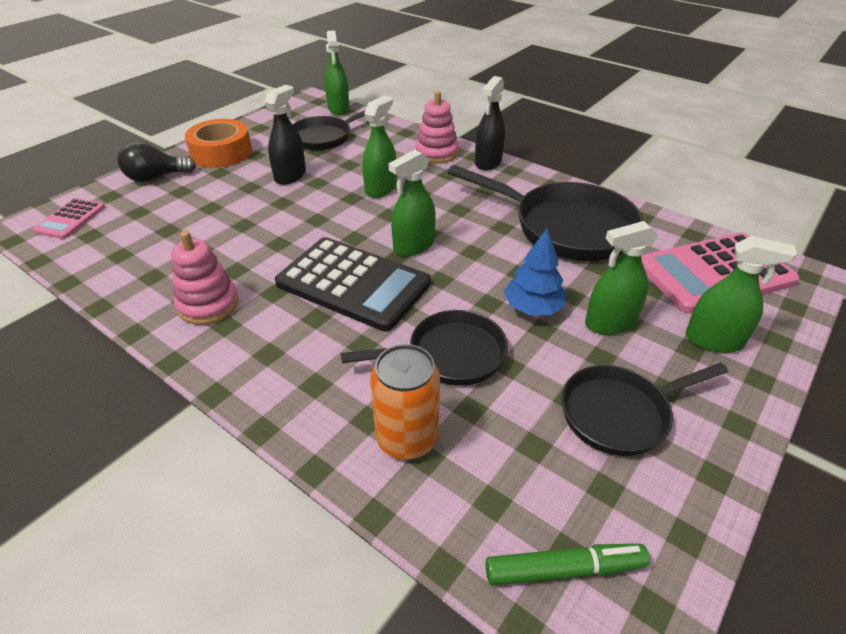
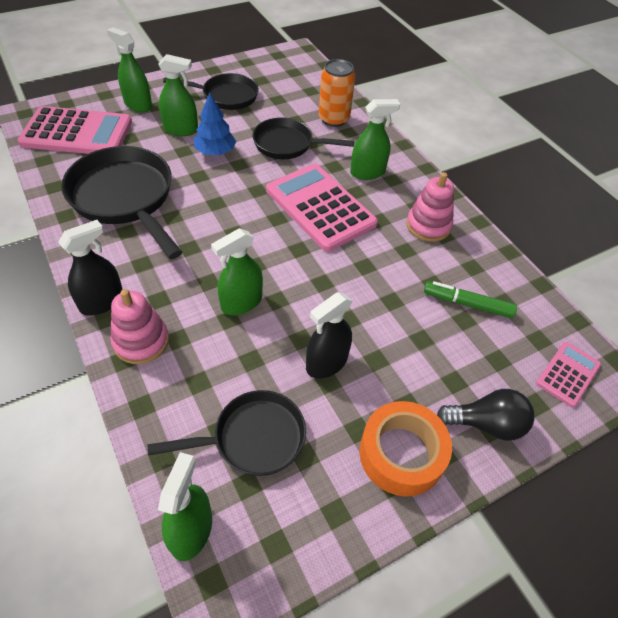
camera: 160 degrees left, 10 degrees up
black calculator [275,237,431,332] -> pink calculator [266,164,378,251]
green spray bottle [389,150,436,256] -> green spray bottle moved to [350,99,400,180]
green marker [486,544,650,586] -> green marker moved to [424,281,517,318]

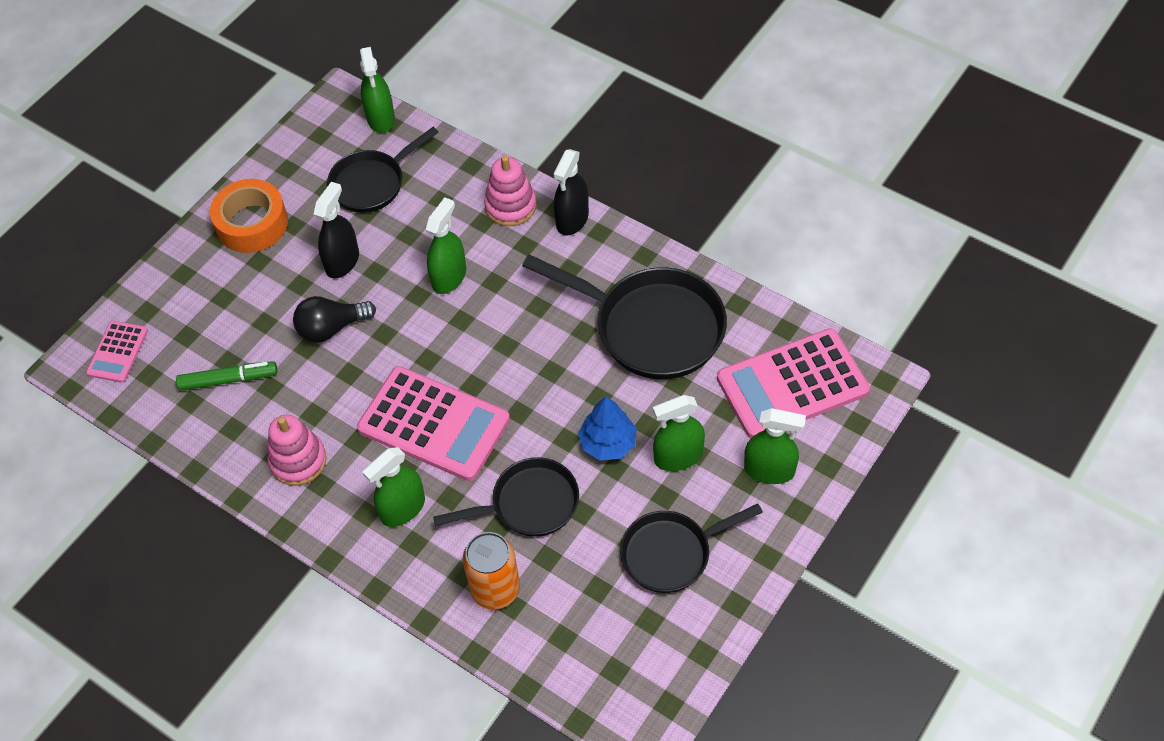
camera: 160 degrees right, 5 degrees up
black light bulb [437,389,534,441] -> black light bulb moved to [293,296,376,343]

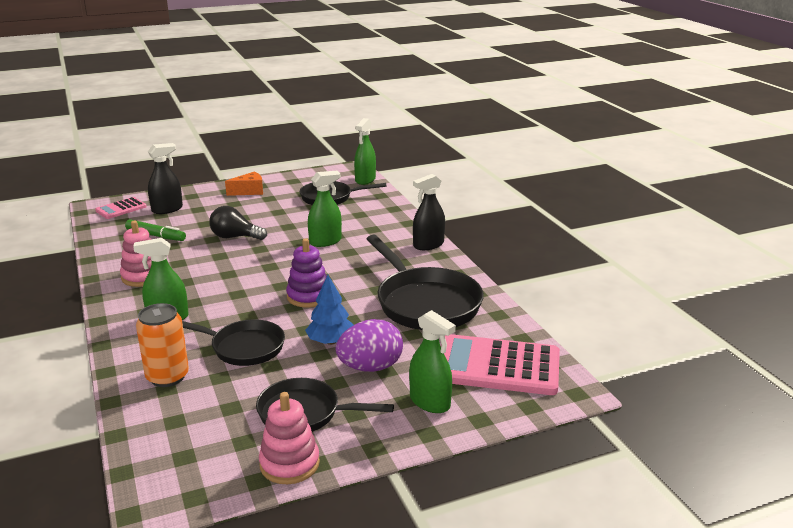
camera: 30 degrees right, 30 degrees down
orange tape [210,179,288,253] -> orange cheese [225,171,263,196]
black spray bottle [314,182,359,278] -> black spray bottle moved to [148,143,183,214]
pink calculator [357,366,510,481] -> none
pink stacking toy [484,155,536,226] -> pink stacking toy moved to [259,392,320,484]
green spray bottle [653,395,705,471] -> purple egg [336,319,403,372]
none -> purple stacking toy [286,238,327,307]

